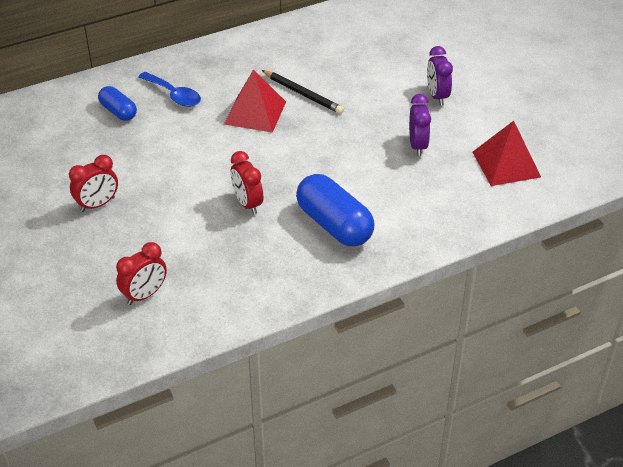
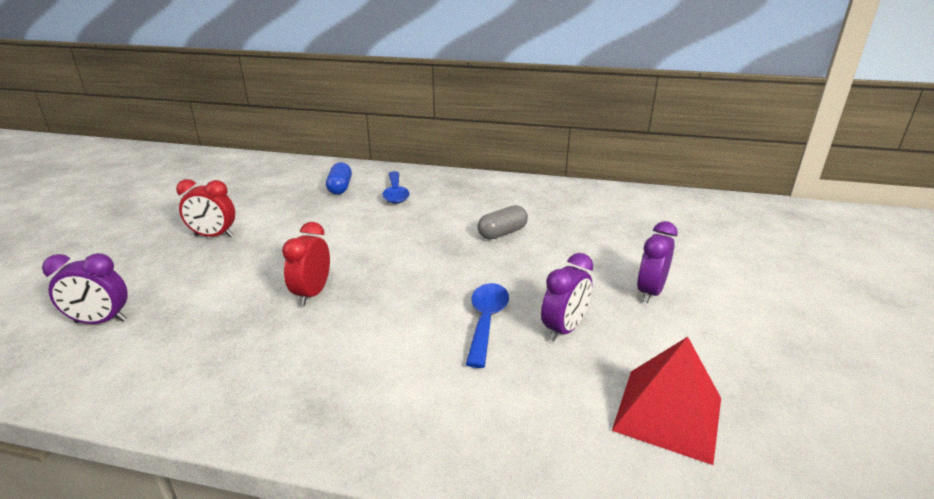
camera: 40 degrees right, 15 degrees down
red clock [116,242,167,305] -> purple clock [42,253,128,324]
red pyramid [224,69,286,133] -> none
black pencil [262,70,344,114] -> grey capsule [478,205,528,240]
blue capsule [296,174,374,247] -> none
none -> blue spoon [466,283,509,368]

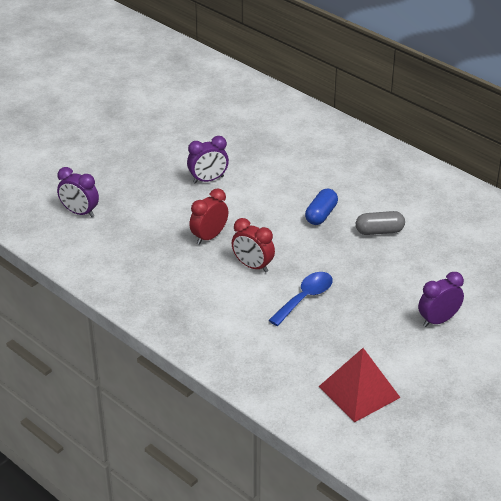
camera: 30 degrees right, 10 degrees up
red clock [176,179,235,237] -> red clock moved to [232,218,275,273]
blue capsule [326,162,352,195] -> blue capsule moved to [305,188,338,225]
blue spoon [382,171,409,204] -> none
purple clock [541,253,593,341] -> purple clock moved to [187,136,229,184]

